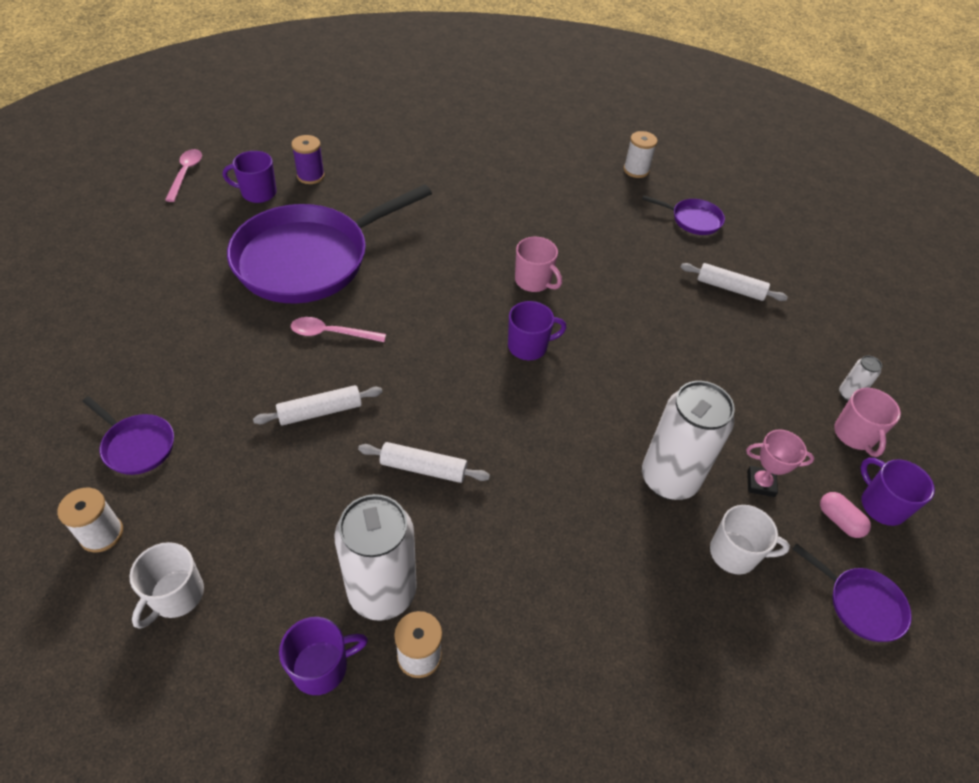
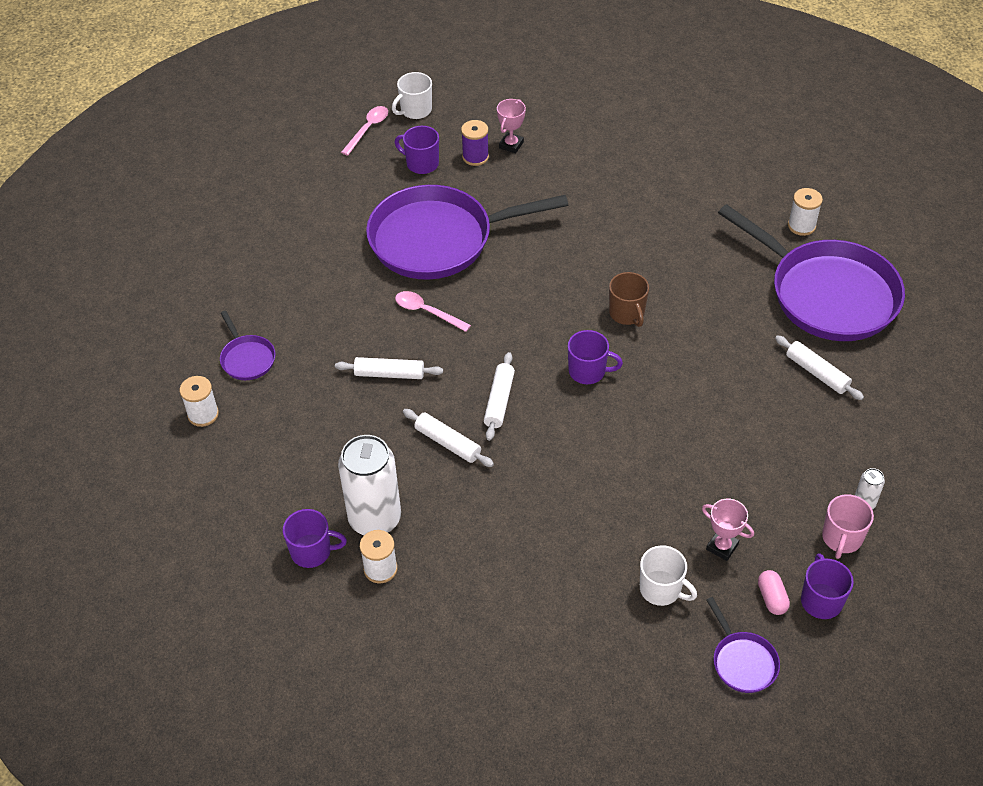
camera: 30 degrees right, 0 degrees up
white mug [129,542,204,629] -> white mug moved to [392,72,432,119]
pink mug [515,237,562,292] -> brown mug [609,272,649,327]
purple pan [642,195,725,235] -> purple pan [718,204,905,341], size x2.37
white can [642,381,735,500] -> none
none -> white rolling pin [484,352,515,441]
none -> pink trophy [497,99,526,153]

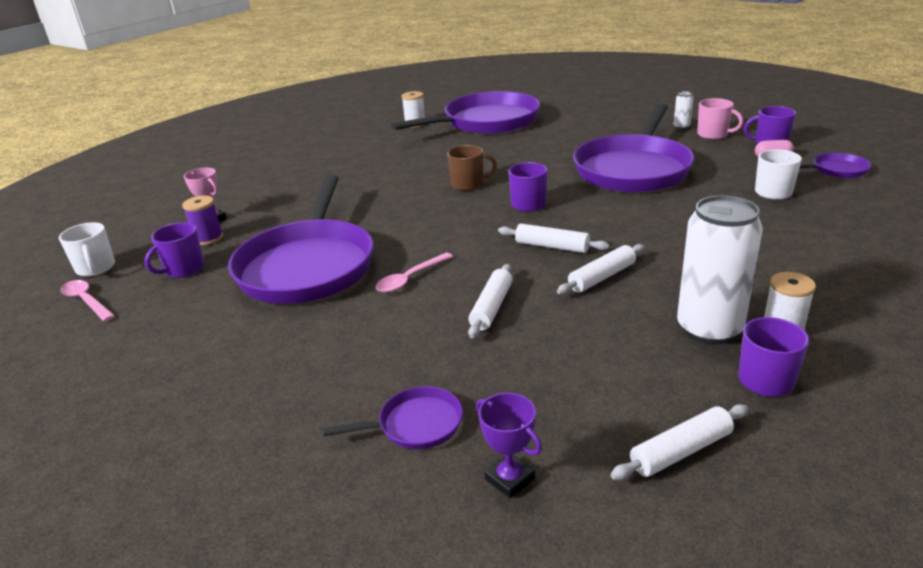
camera: 75 degrees left, 20 degrees down
white spool [180,376,219,427] -> purple trophy [476,393,542,499]
pink trophy [702,499,754,561] -> none
white rolling pin [775,335,864,400] -> white rolling pin moved to [610,404,748,480]
none -> purple pan [573,104,695,193]

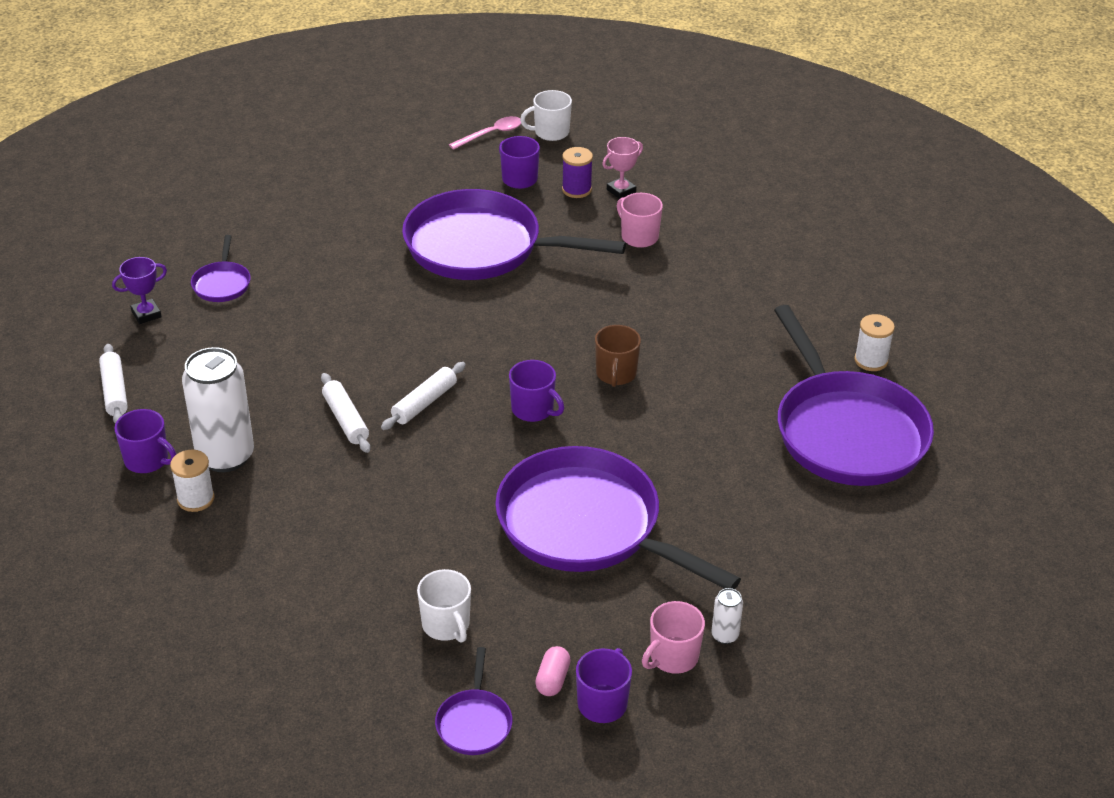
camera: 100 degrees right, 10 degrees up
pink spoon [376,252,453,293] -> none
white rolling pin [468,264,512,338] -> none
none -> pink mug [617,193,663,248]

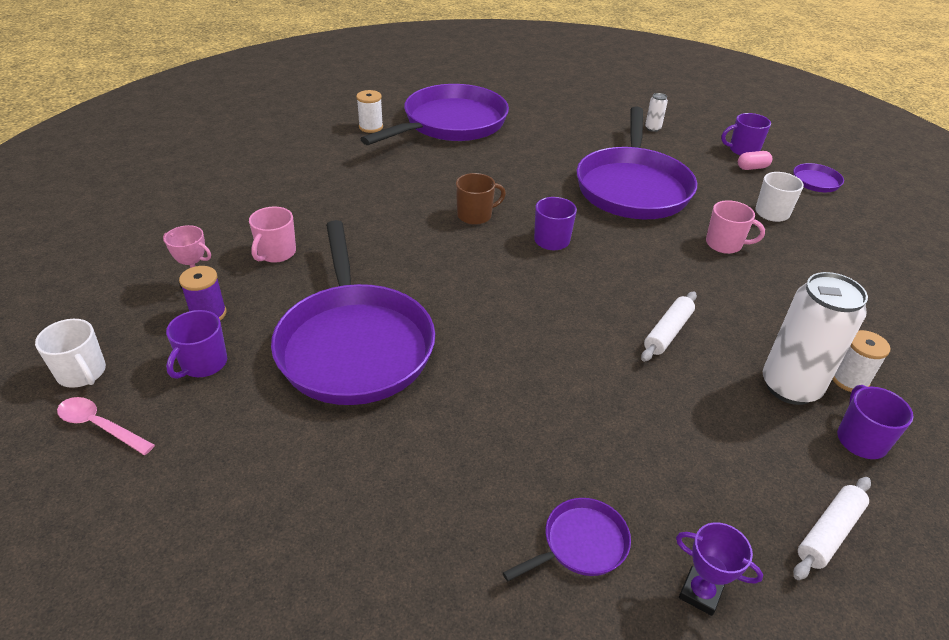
camera: 120 degrees left, 0 degrees up
white rolling pin [381,362,466,430] -> none
pink mug [642,601,705,674] -> pink mug moved to [706,200,765,254]

